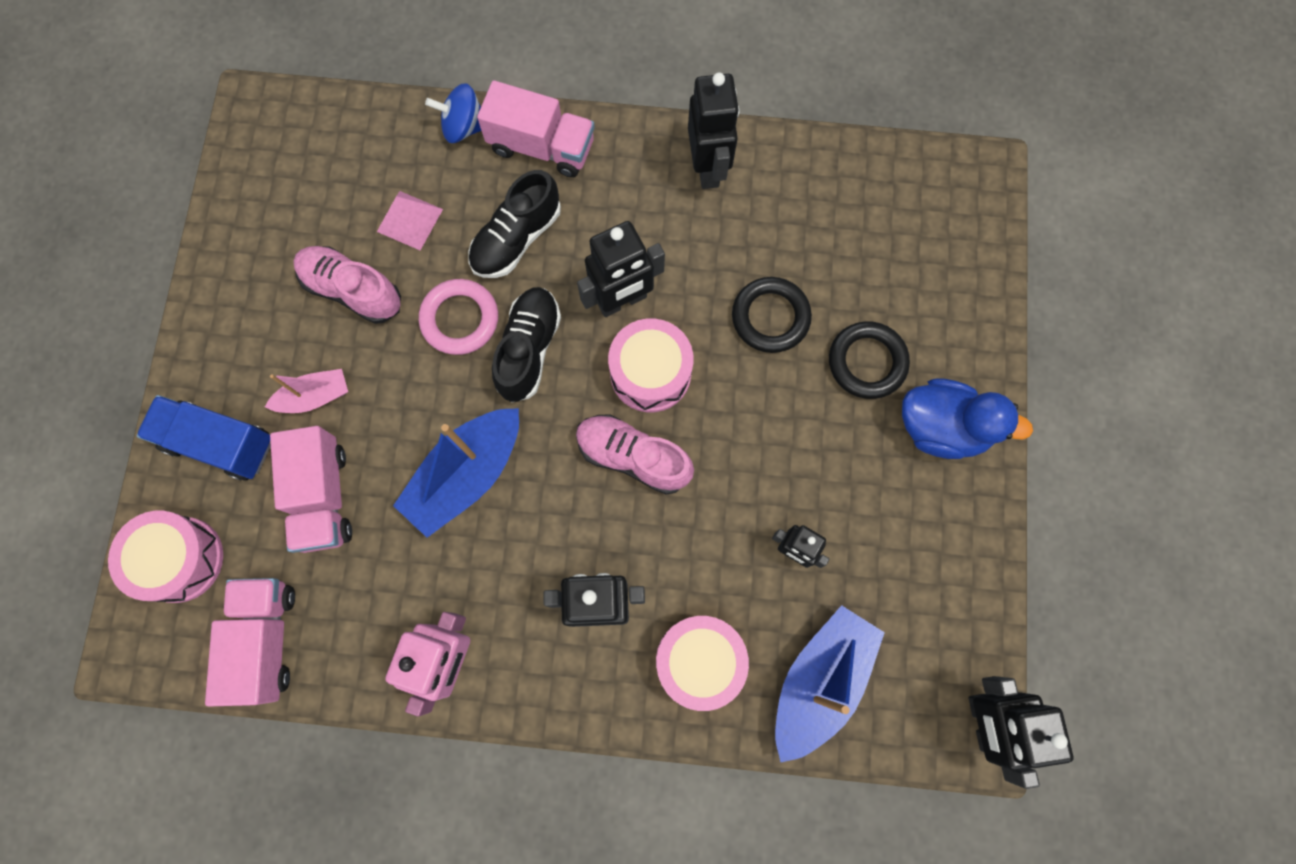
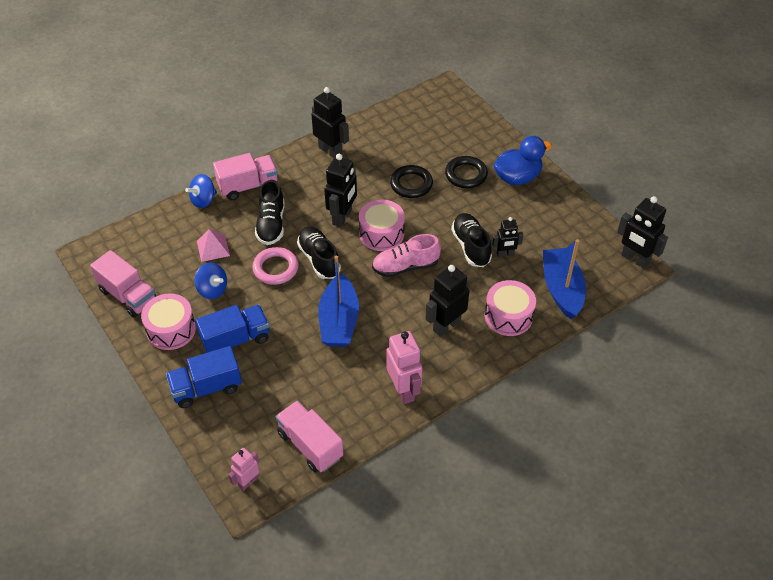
camera: 40 degrees left, 25 degrees down
pink drum [108,511,223,603] -> pink drum moved to [141,293,196,350]
pink boat [265,369,348,413] -> blue truck [196,305,269,353]
pink truck [270,426,352,553] -> pink truck moved to [90,250,156,317]
pink shoe [293,246,401,324] -> blue spinning top [194,263,227,299]
none -> pink robot [228,448,259,491]
none -> black shoe [451,213,492,267]

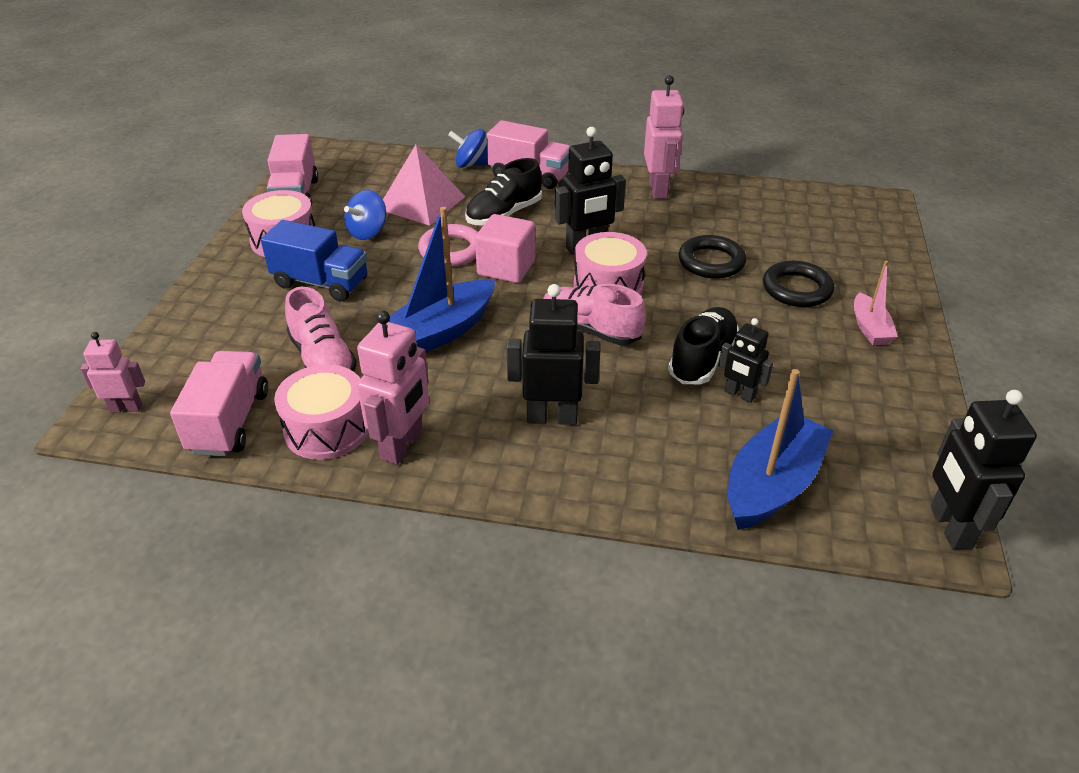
camera: 45 degrees right, 10 degrees down
blue truck [166,346,242,408] -> none
blue spinning top [194,263,227,299] -> blue spinning top turned 45 degrees clockwise [344,190,386,240]
pink pyramid [197,229,230,262] -> pink pyramid [383,145,465,226], size x1.62
black shoe [297,226,341,279] -> pink cube [475,214,535,283]
black robot [311,87,349,158] -> pink robot [644,75,684,199]
pink drum [485,280,536,336] -> pink drum moved to [274,364,369,460]
blue duck [493,136,552,185] -> pink boat [854,261,898,345]
none -> pink shoe [285,287,357,372]

